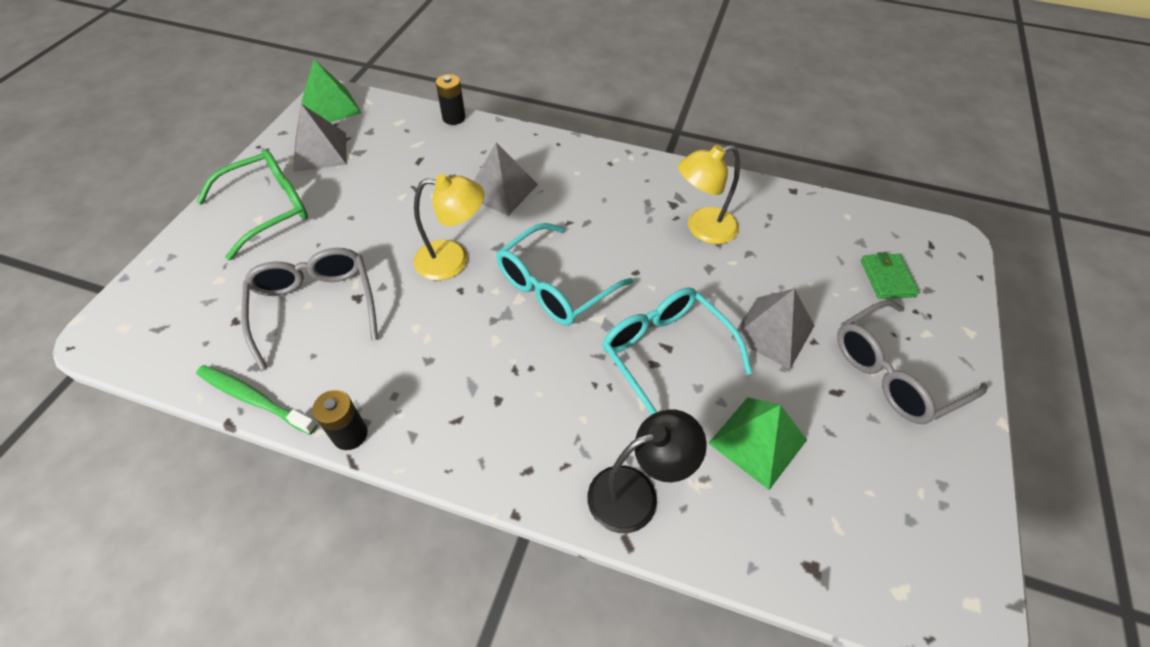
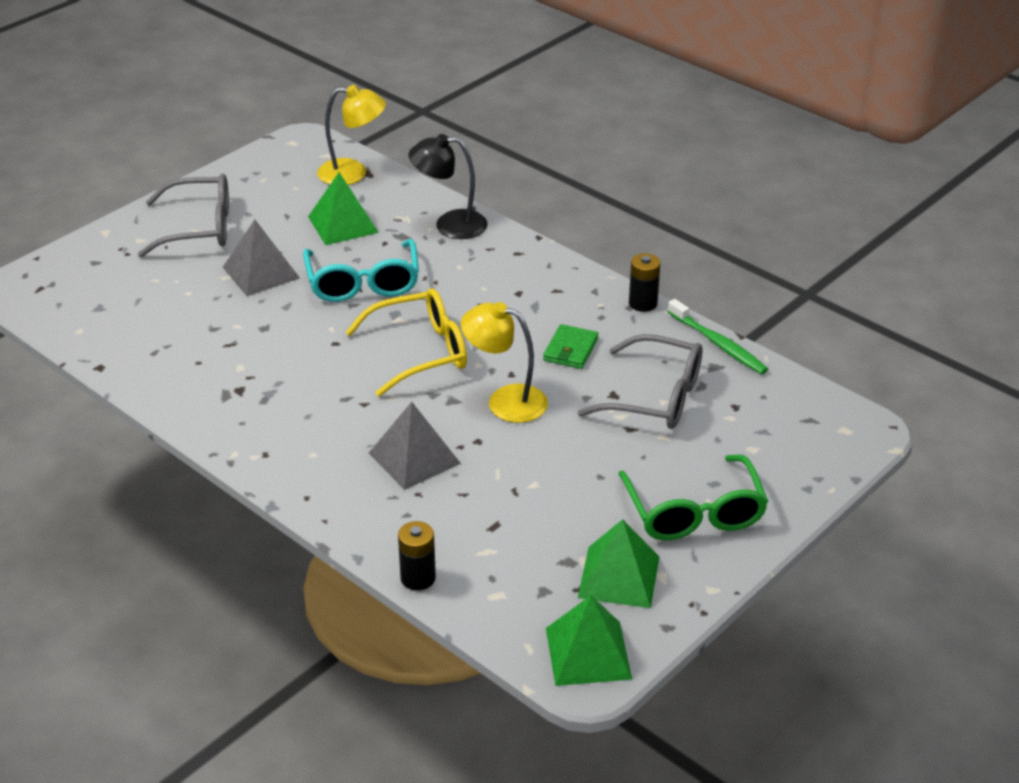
camera: 155 degrees left, 15 degrees down
green glasses [197,149,308,260] -> green glasses turned 90 degrees counterclockwise [618,455,768,540]
grey glasses [241,248,378,370] -> grey glasses turned 75 degrees counterclockwise [577,334,703,429]
grey pyramid [293,104,347,172] -> green pyramid [578,519,660,608]
turquoise glasses [496,223,633,326] -> yellow glasses [345,288,467,397]
yellow lamp [678,145,740,244] -> yellow lamp moved to [317,85,386,185]
green wallet [861,252,919,299] -> green wallet moved to [543,324,599,369]

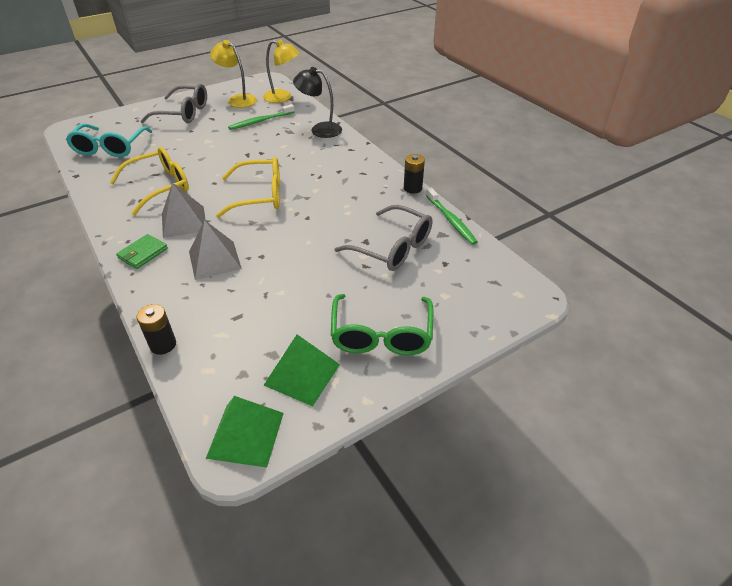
camera: 15 degrees right, 5 degrees up
grey pyramid [223,220,300,296] -> grey pyramid moved to [162,182,206,238]
turquoise glasses [303,239,419,302] -> turquoise glasses moved to [66,124,153,157]
green pyramid [308,172,379,245] -> green toothbrush [228,104,295,130]
yellow lamp [461,302,548,423] -> yellow lamp moved to [210,40,257,108]
green wallet [543,324,599,369] -> green wallet moved to [116,234,168,269]
none -> yellow glasses [109,147,189,215]

